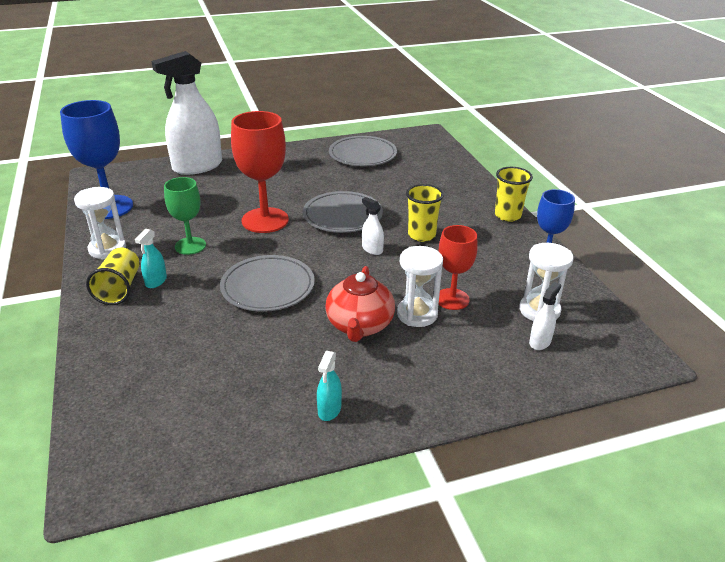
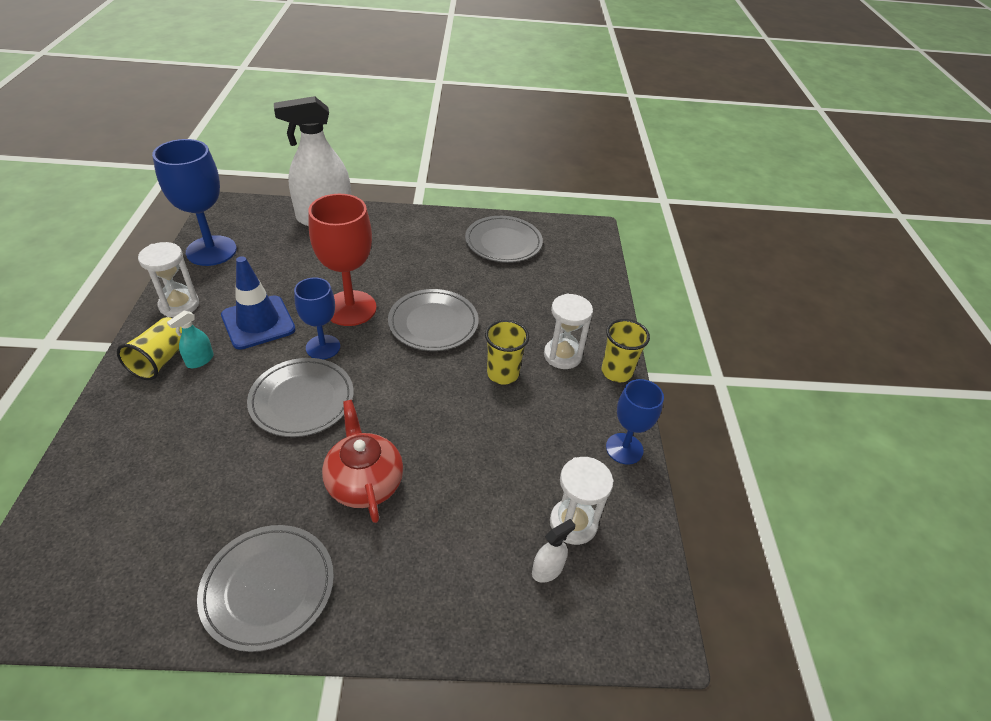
camera: 15 degrees right, 10 degrees up
green goblet [164,177,206,255] -> blue traffic cone [221,256,296,350]
turquoise spray bottle [317,351,342,421] -> grey plate [197,525,334,652]
red teapot [325,266,395,342] -> red teapot turned 135 degrees clockwise [322,400,403,523]
white spray bottle [362,197,384,255] -> none
white hourglass [397,246,443,327] -> white hourglass moved to [544,293,593,369]
red goblet [438,225,478,310] -> none
none -> blue goblet [294,278,340,359]

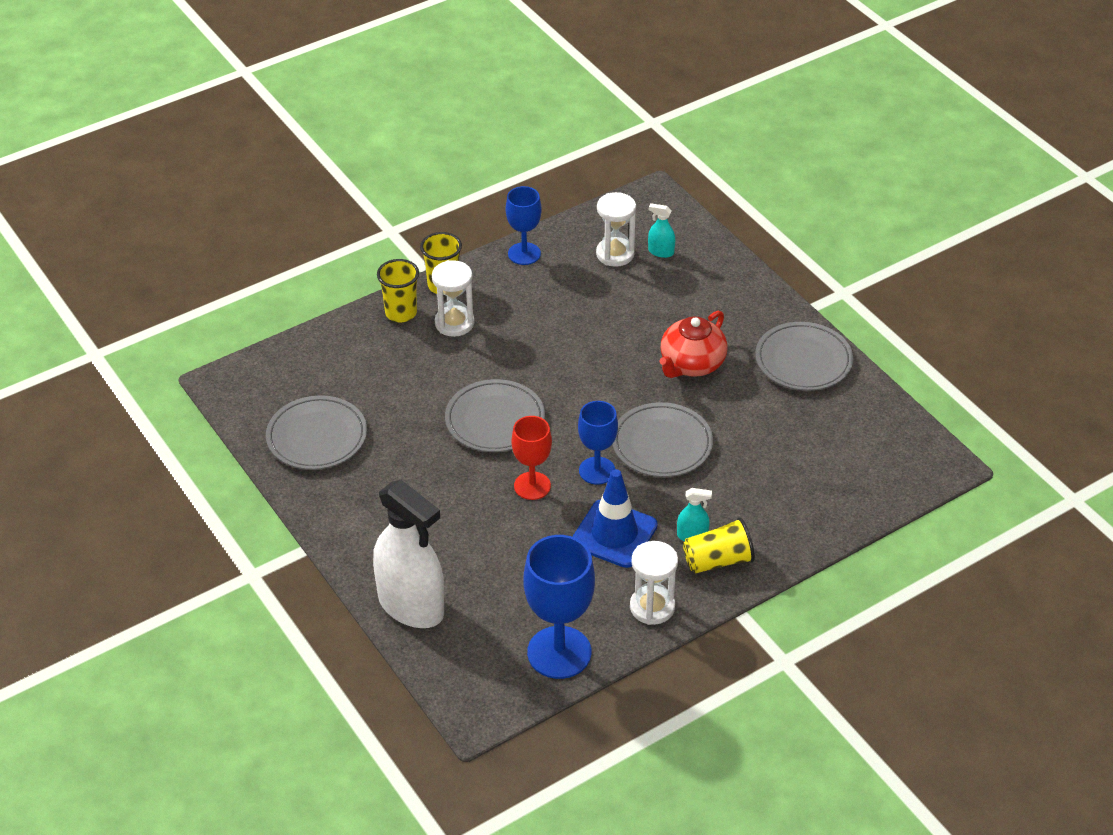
camera: 120 degrees left, 0 degrees up
red goblet [308,194,377,326] -> red goblet [512,416,552,500], size x0.62
yellow cup [485,320,529,384] -> yellow cup moved to [377,259,419,322]
white spray bottle [532,519,576,583] -> turquoise spray bottle [648,203,675,258]

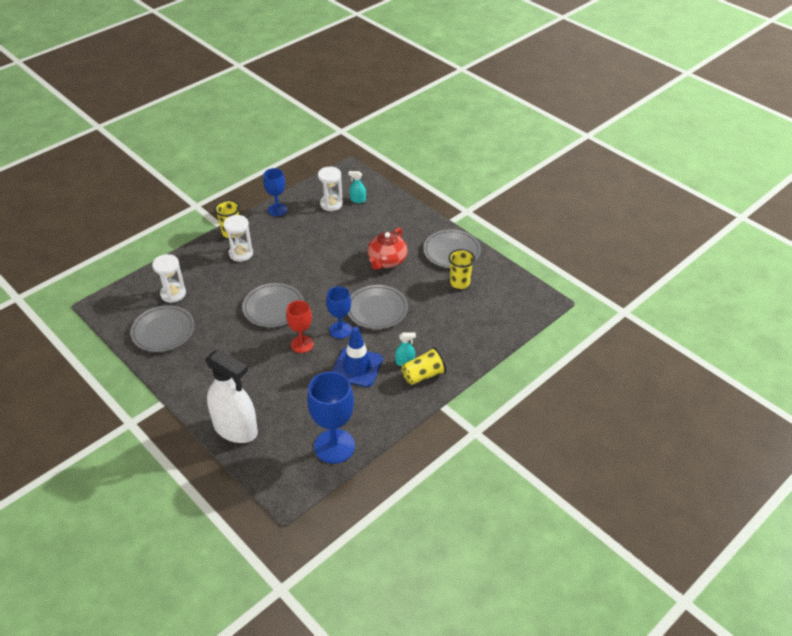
camera: 10 degrees left, 0 degrees up
yellow cup [377,259,419,322] -> yellow cup moved to [448,249,475,289]
white hourglass [630,541,678,625] -> white hourglass moved to [152,254,186,303]

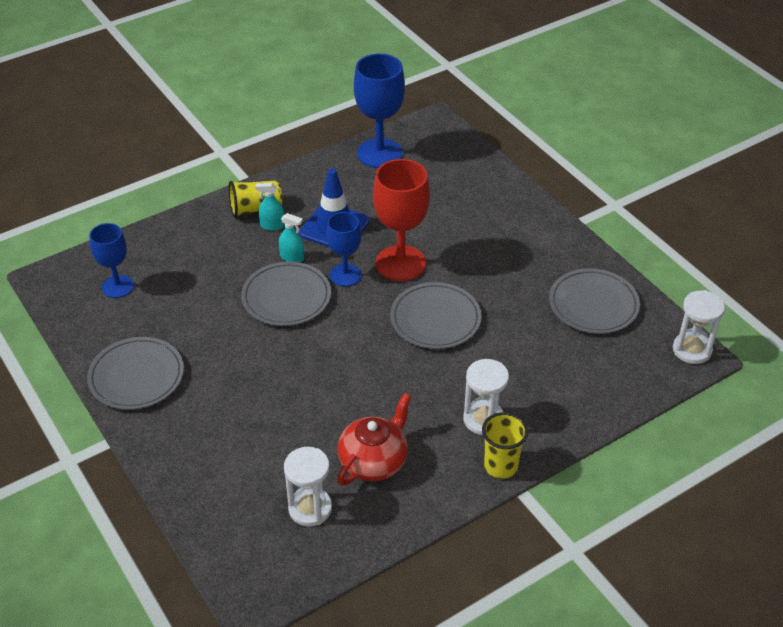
camera: 170 degrees left, 0 degrees up
white hourglass [152,254,186,303] -> white hourglass moved to [673,290,725,364]
white spray bottle [205,349,258,443] -> none
blue goblet [263,168,288,216] -> blue goblet moved to [89,223,134,298]
red goblet [286,300,314,353] -> red goblet [373,159,430,281], size x1.62
turquoise spray bottle [348,171,366,203] -> turquoise spray bottle moved to [279,213,304,262]
red teapot [367,228,408,270] -> red teapot moved to [338,393,411,486]
yellow cup [448,249,475,289] -> none

